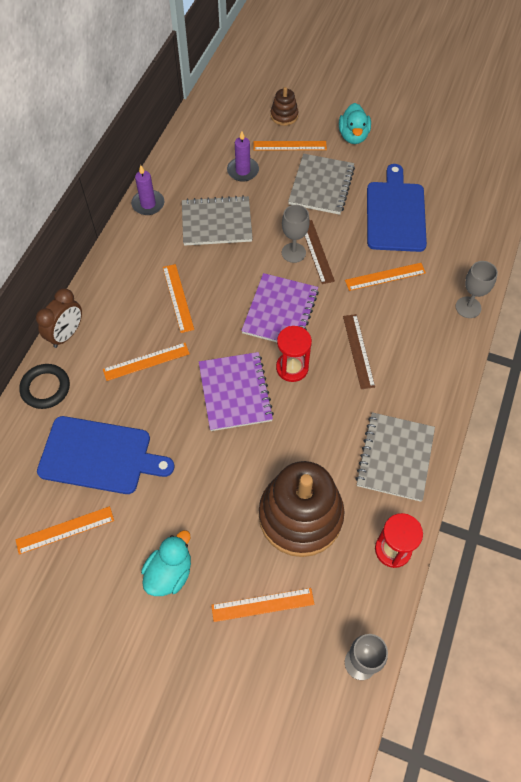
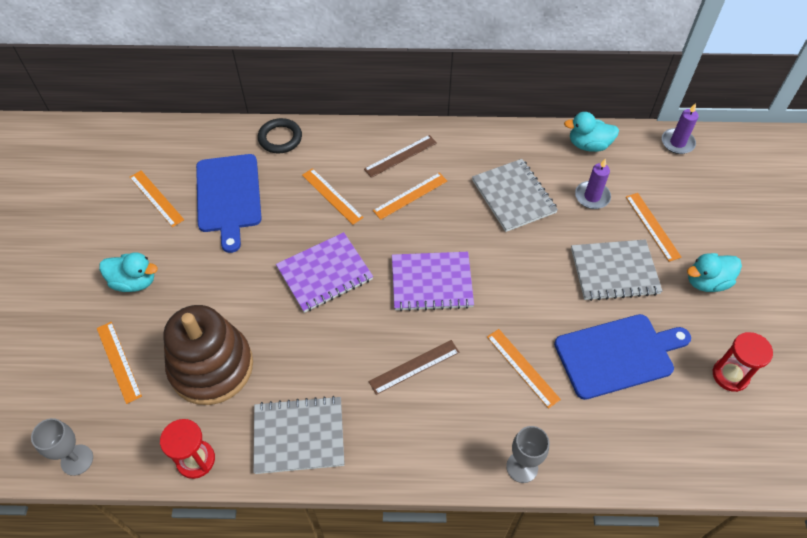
camera: 70 degrees right, 5 degrees down
brown clock [36,288,82,348] -> none
purple candle [131,165,164,215] -> purple candle moved to [662,103,699,154]
brown stacking toy [270,87,298,126] -> none
red hourglass [276,326,312,382] -> red hourglass moved to [712,332,773,392]
grey goblet [282,205,310,263] -> none
brown ruler [304,220,335,284] -> brown ruler moved to [364,135,437,178]
none -> turquoise duck [564,112,619,152]

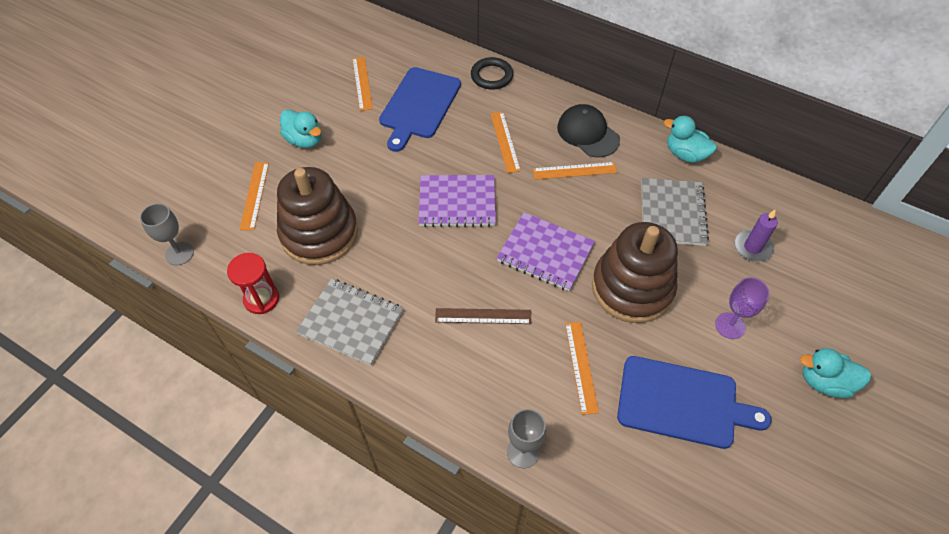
camera: 30 degrees right, 0 degrees up
brown ruler [364,135,437,178] -> black cap [557,104,620,157]
turquoise duck [564,112,619,152] -> turquoise duck moved to [664,116,717,163]
grey notebook [571,240,663,301] -> purple goblet [715,277,769,339]
orange ruler [626,193,681,262] -> none
purple candle [662,103,699,154] -> none
red hourglass [712,332,773,392] -> none
none -> brown stacking toy [592,222,678,323]

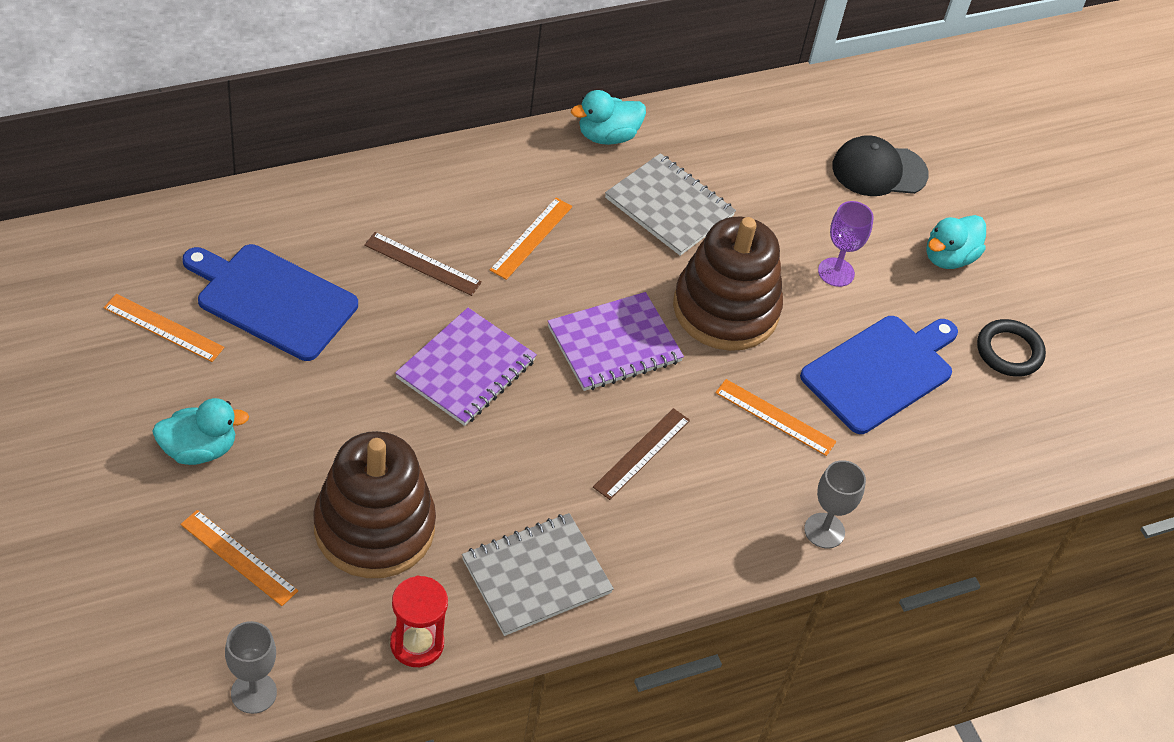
camera: 60 degrees left, 5 degrees down
blue cutting board [379,67,461,152] -> blue cutting board turned 150 degrees clockwise [183,244,358,361]
black ring [471,57,513,90] -> black ring moved to [977,319,1046,377]
orange ruler [491,112,521,173] -> brown ruler [364,232,482,296]
black cap [557,104,620,157] -> black cap moved to [832,135,929,196]
purple candle [734,209,778,262] -> none

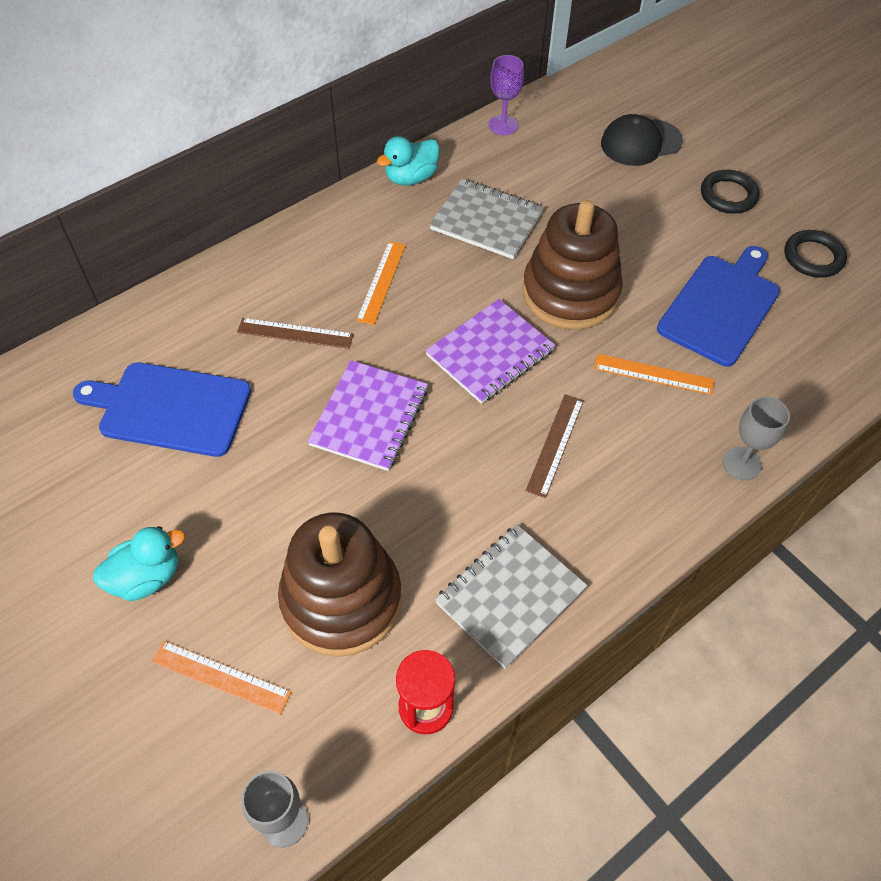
camera: 10 degrees left, 5 degrees up
orange ruler [104,294,224,362] -> none
purple goblet [818,201,874,287] -> purple goblet moved to [489,55,524,135]
turquoise duck [926,215,986,269] -> black ring [701,170,759,214]

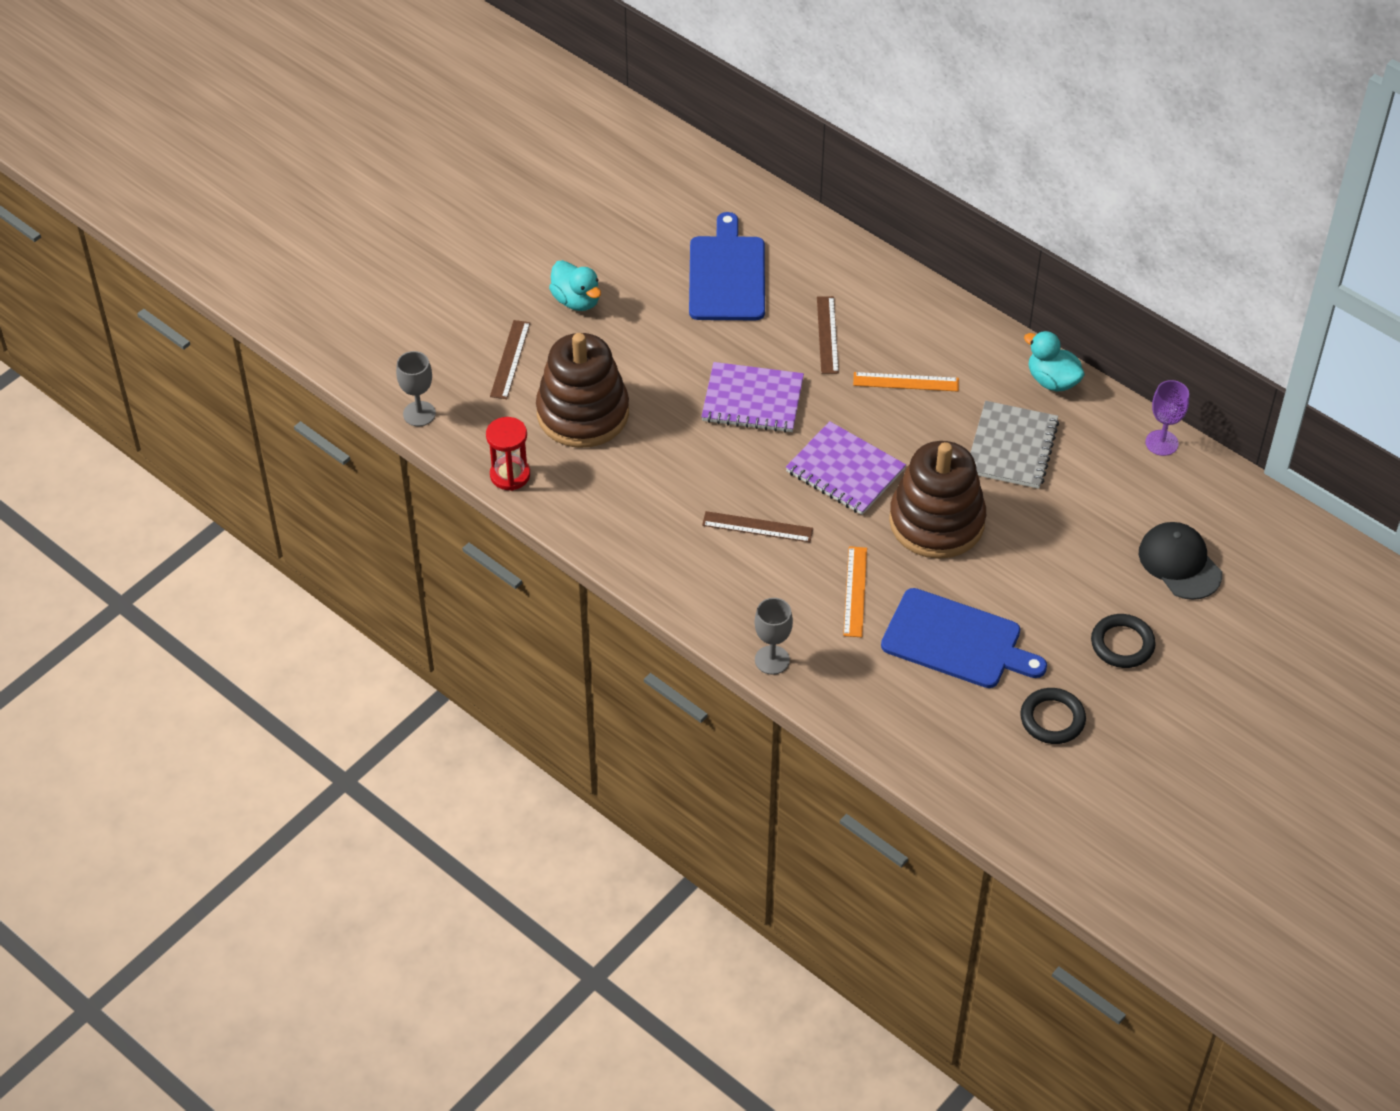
camera: 80 degrees right, 5 degrees down
orange ruler [152,641,291,714] -> brown ruler [490,320,530,399]
grey notebook [435,524,588,669] -> none

